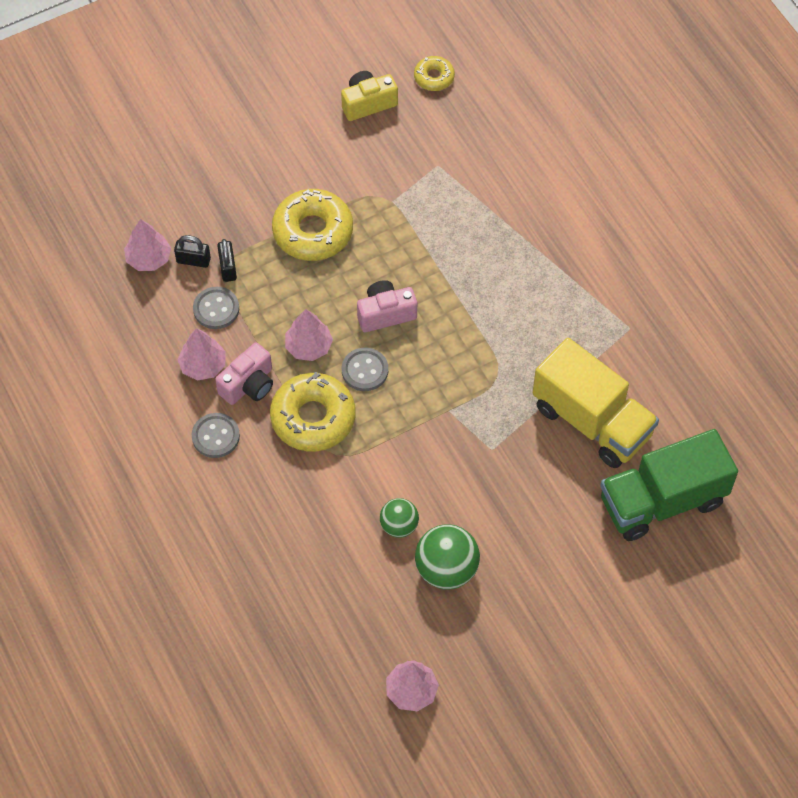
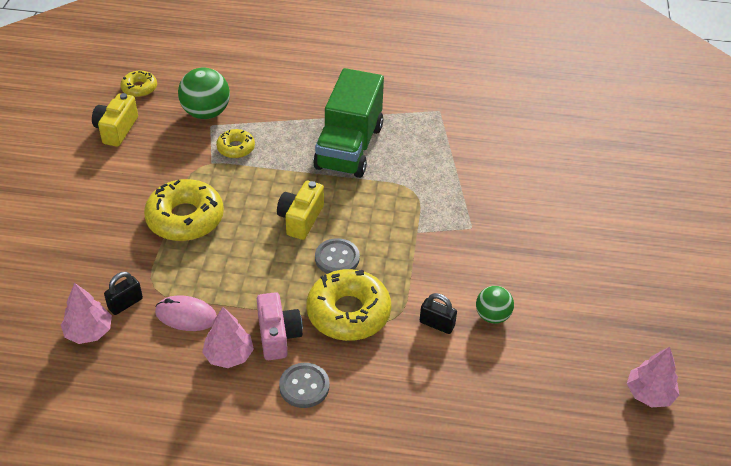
camera: 55 degrees left, 15 degrees down
grey button [193,287,239,329] -> pink mouse [155,295,217,331]
black padlock [217,239,237,282] -> black padlock moved to [420,293,457,334]
pink tree [285,309,333,361] -> none
pink camera [357,280,417,332] -> yellow camera [277,181,324,240]
green ball [415,524,480,590] -> green ball moved to [178,67,230,119]
yellow truck [533,338,659,468] -> none
green truck [600,429,738,541] -> green truck moved to [313,68,384,178]
none -> yellow donut [216,129,255,158]

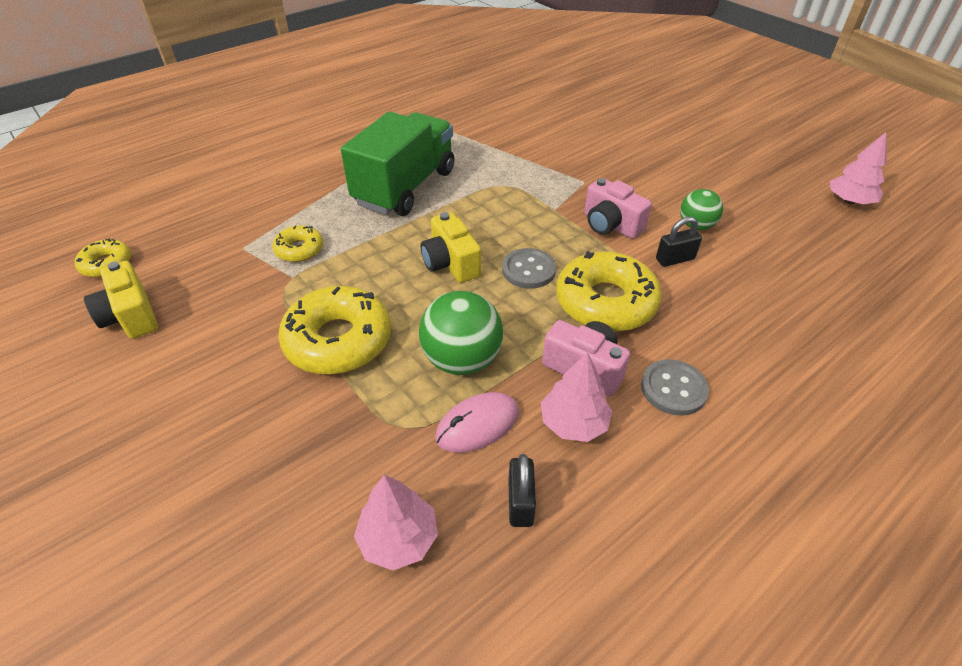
camera: 45 degrees left, 0 degrees up
black padlock [104,272,143,315] -> black padlock moved to [508,454,536,527]
green ball [178,67,230,119] -> green ball moved to [419,291,503,375]
green truck [313,68,384,178] -> green truck turned 120 degrees counterclockwise [341,112,455,216]
none -> pink camera [584,178,652,239]

